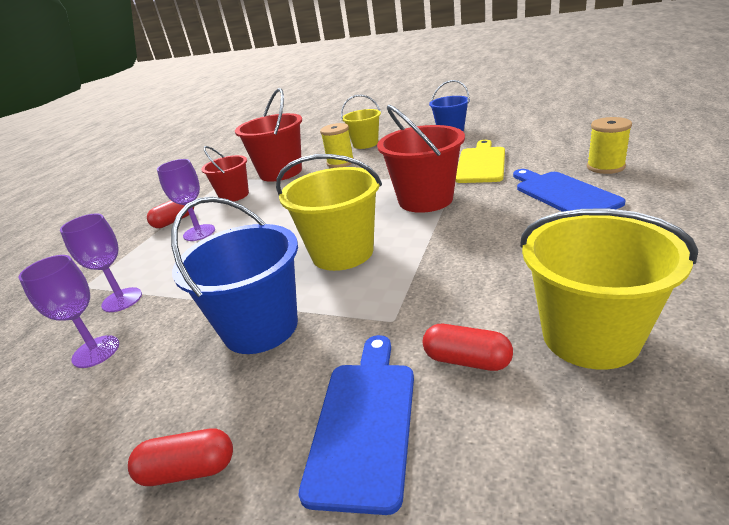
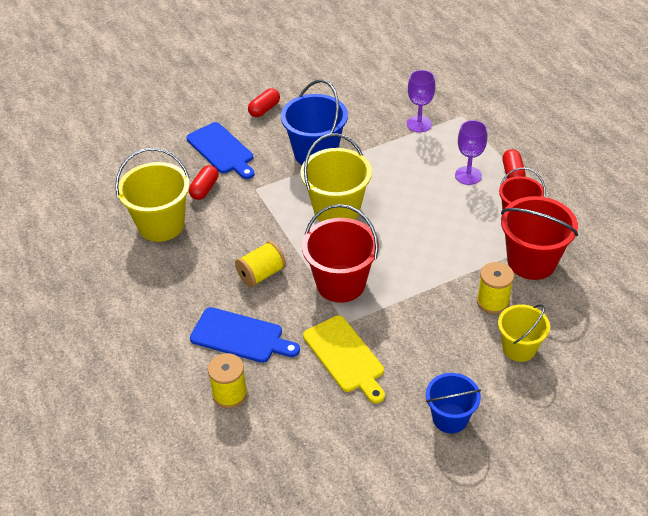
camera: 130 degrees right, 15 degrees up
purple goblet [19,255,119,368] -> none
red capsule [423,324,513,371] -> red capsule turned 45 degrees counterclockwise [189,165,219,200]
none -> yellow spool [235,241,286,287]

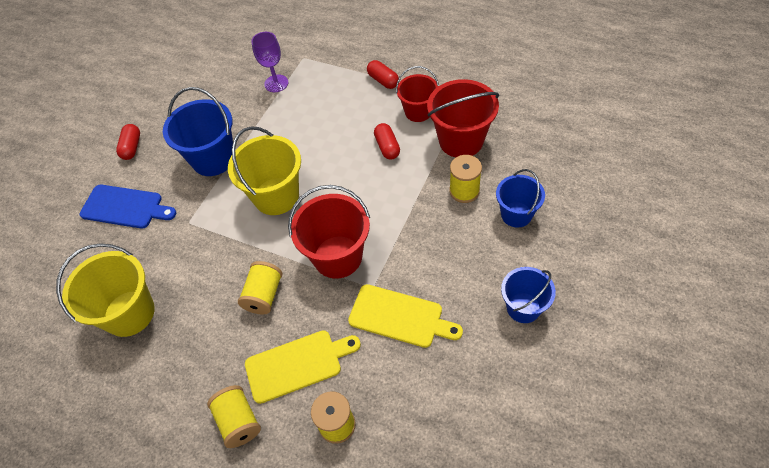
camera: 35 degrees left, 10 degrees up
red capsule [189,165,219,200] -> red capsule moved to [374,123,400,159]
blue cutting board [190,307,300,363] -> yellow cutting board [245,330,361,404]
purple goblet [455,120,487,185] -> none
yellow bucket [498,304,550,362] -> blue bucket [496,169,545,228]
none -> yellow spool [207,385,261,448]

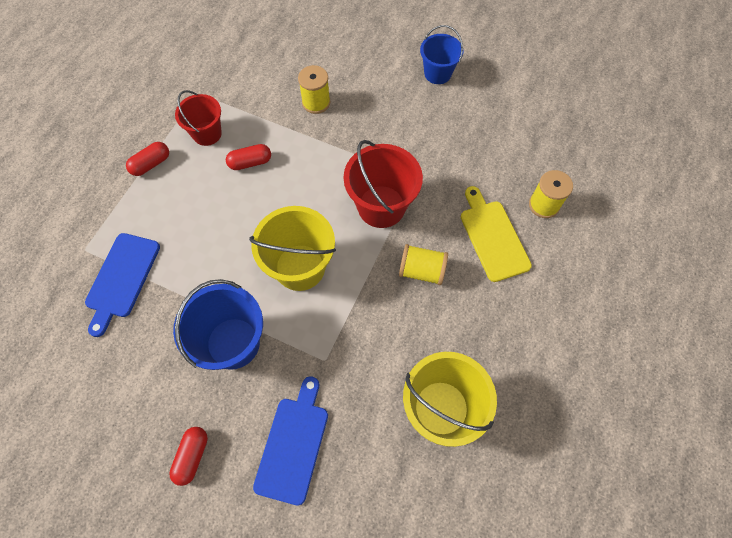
camera: 95 degrees left, 10 degrees up
red capsule [116,124,140,160] -> red capsule turned 75 degrees counterclockwise [169,427,208,486]
yellow spool [207,385,261,448] -> none
purple goblet [251,32,288,92] -> blue cutting board [85,233,160,337]
yellow cutting board [348,284,463,348] -> none
red bucket [427,79,499,157] -> none
blue bucket [496,169,545,228] -> none

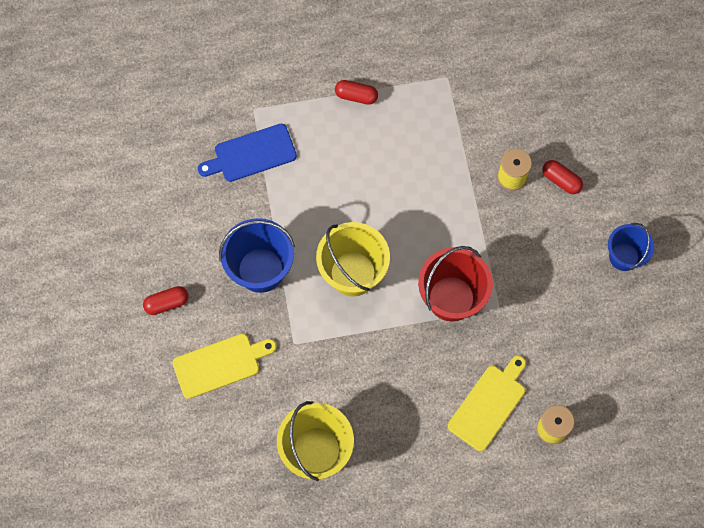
camera: 55 degrees right, 5 degrees up
red bucket [175,90,222,146] -> none
red capsule [226,144,271,170] -> red capsule moved to [542,160,583,194]
blue cutting board [253,376,328,505] -> yellow cutting board [173,334,277,399]
yellow spool [399,244,448,285] -> none

